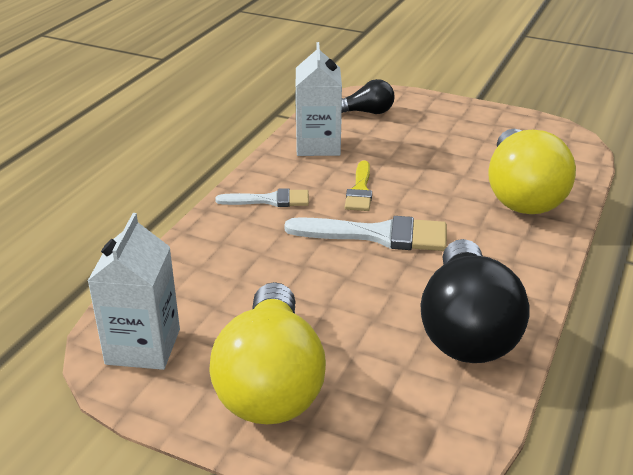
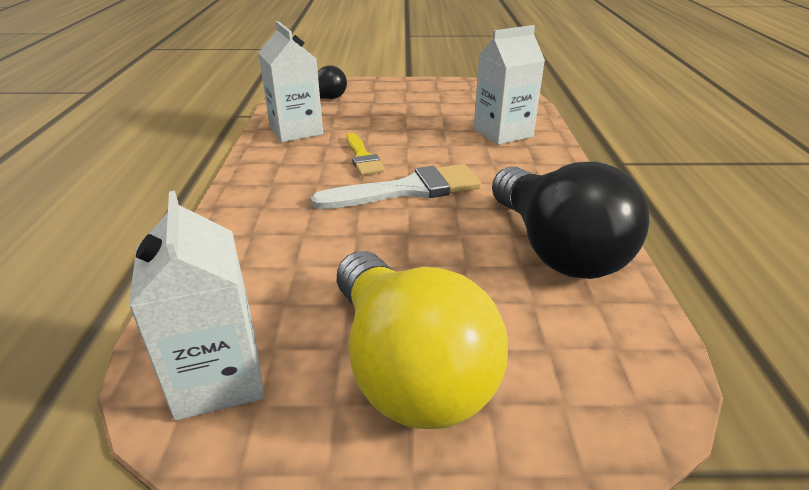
camera: 25 degrees left, 0 degrees up
white brush [215,188,309,207] -> none
yellow light bulb [488,129,576,214] -> white carton [474,25,545,145]

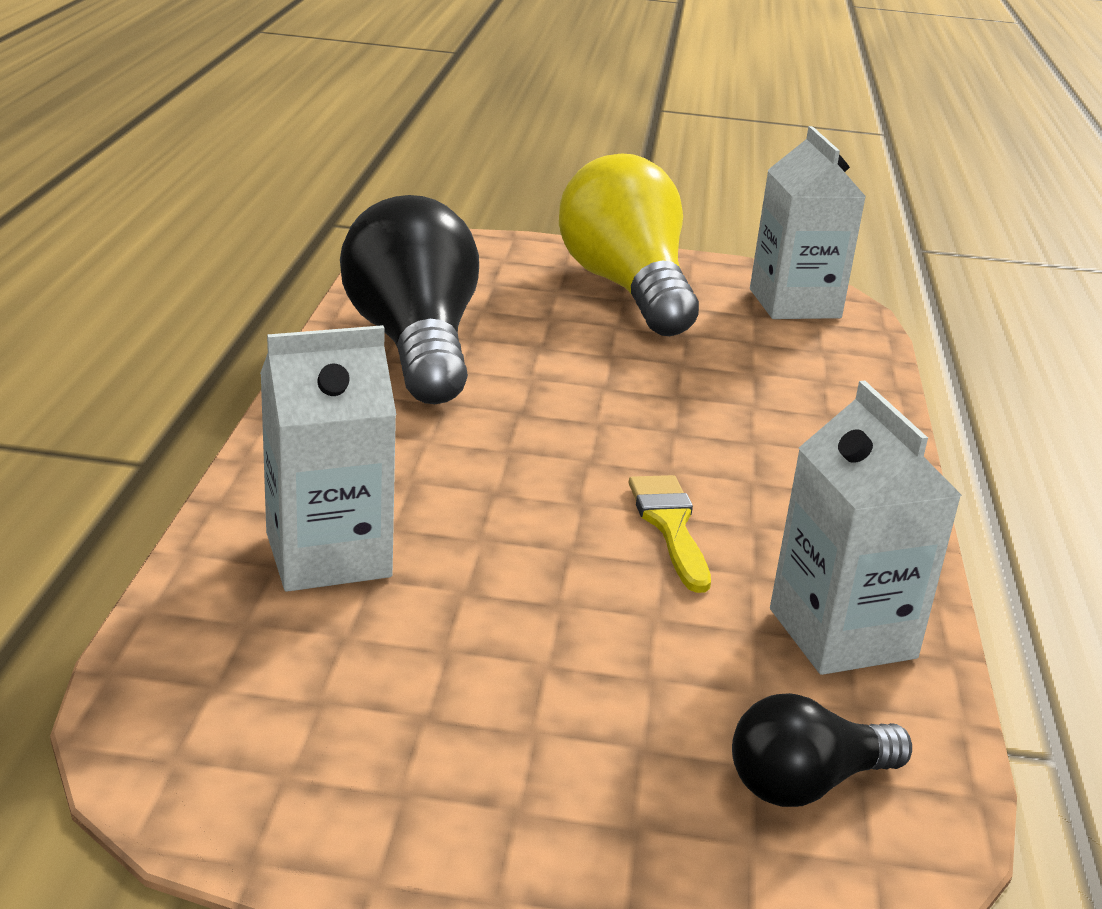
camera: 175 degrees left, 5 degrees down
white brush [311,164,481,209] -> none

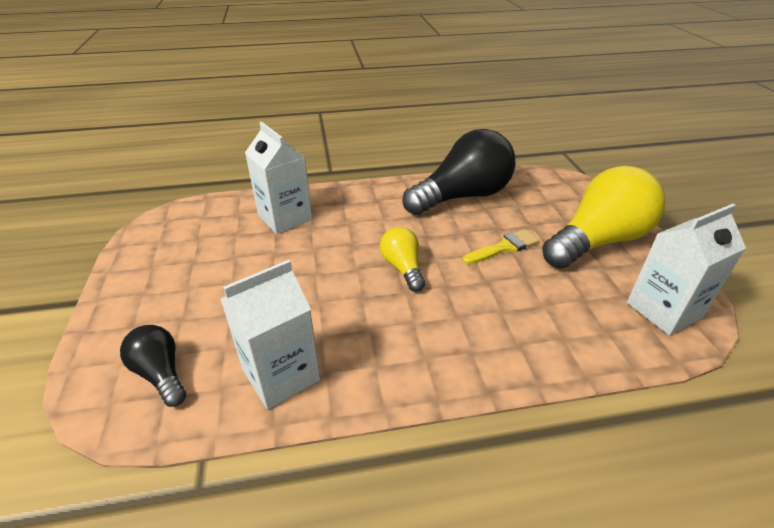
camera: 75 degrees right, 10 degrees up
yellow brush [629,475,711,593] -> yellow brush moved to [463,229,539,264]
none -> yellow light bulb [380,227,425,292]

